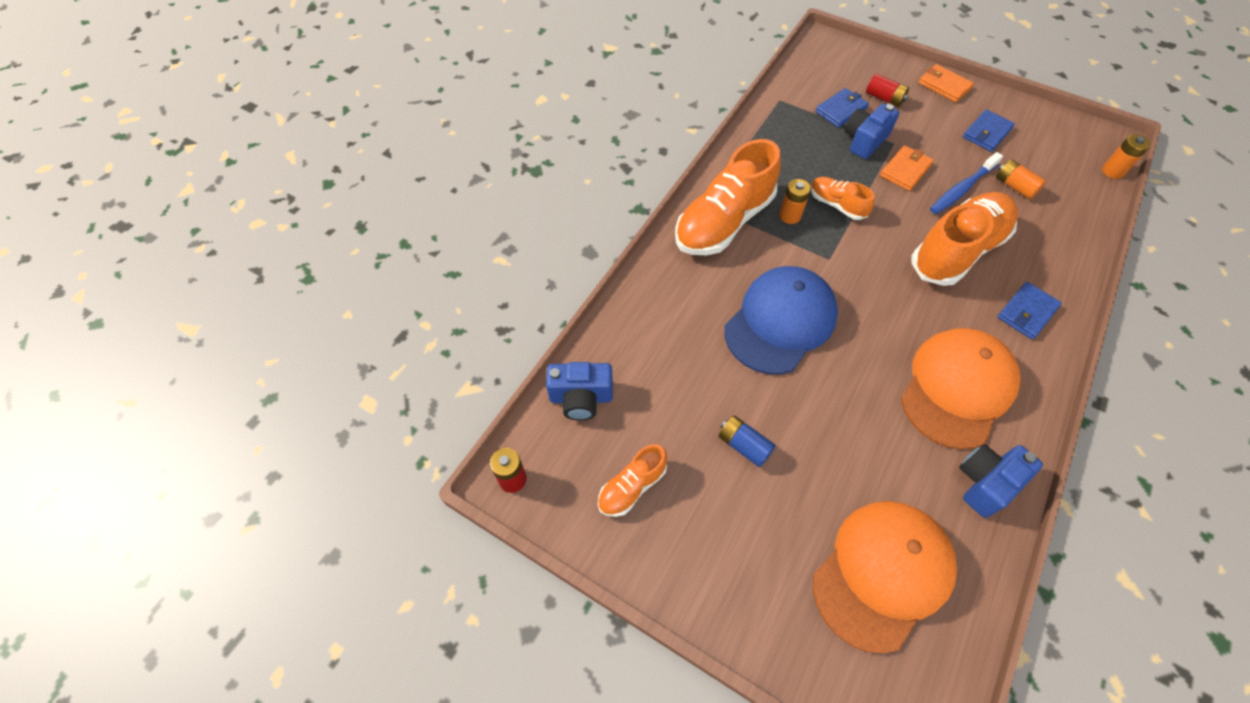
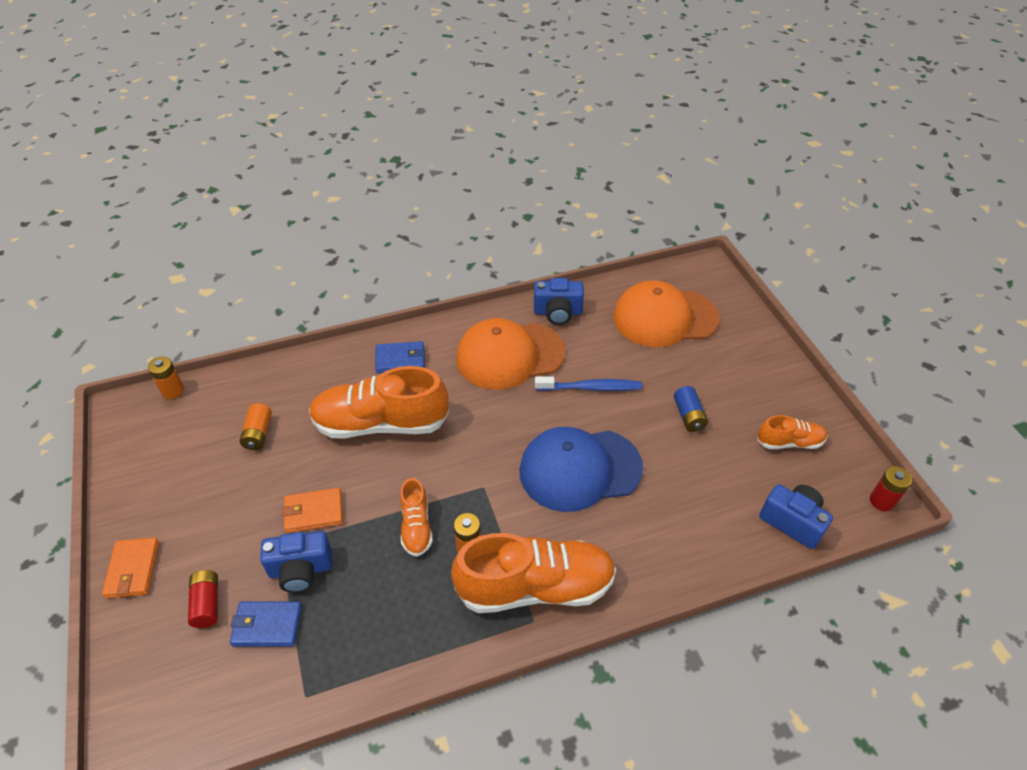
camera: 140 degrees left, 10 degrees down
blue toothbrush [930,152,1003,214] -> blue toothbrush moved to [535,376,642,391]
blue wallet [963,109,1015,152] -> none

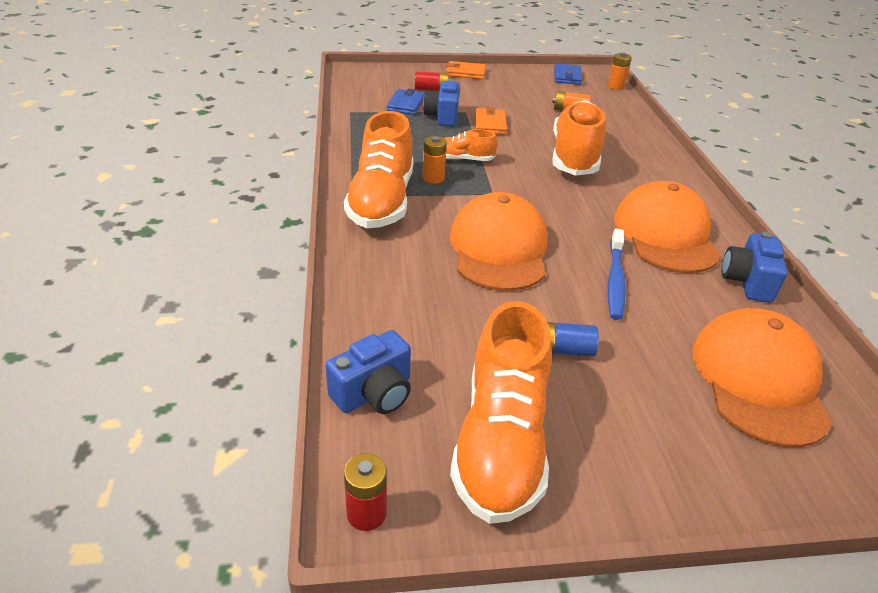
camera: 100 degrees right, 10 degrees down
blue wallet [375,341,425,373] -> blue wallet moved to [554,63,582,85]
blue cap [519,427,643,512] -> orange cap [450,192,548,291]
orange shoe [757,415,827,449] -> orange shoe [450,301,552,524], size x2.00

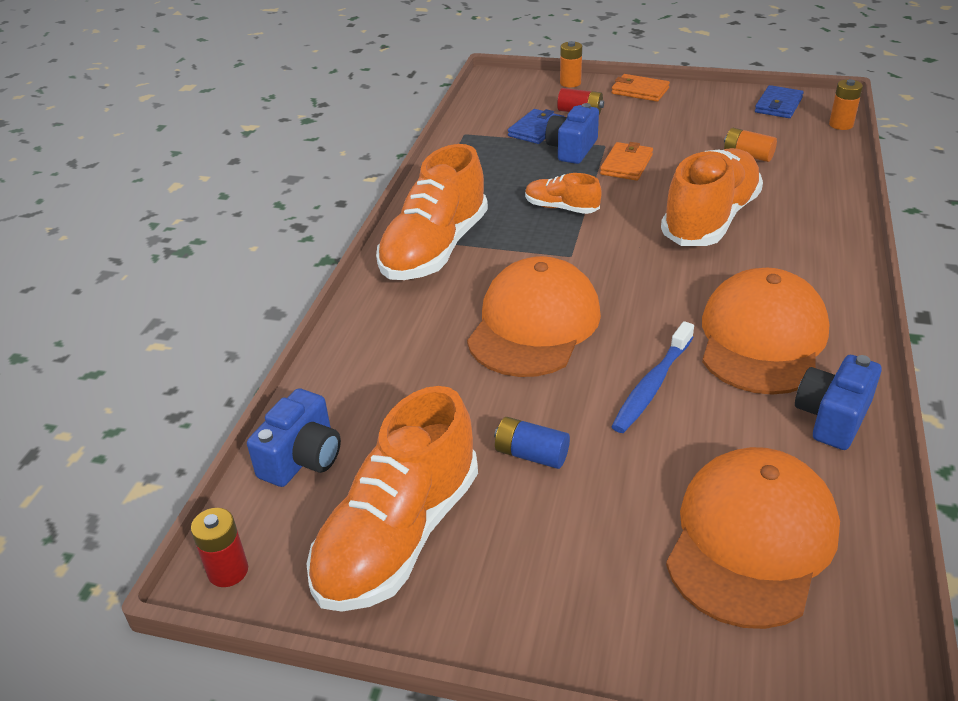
camera: 25 degrees right, 0 degrees up
blue camera [325,330,411,414] -> blue camera turned 45 degrees counterclockwise [247,388,341,487]
orange battery [422,136,447,184] -> orange battery moved to [560,41,582,87]

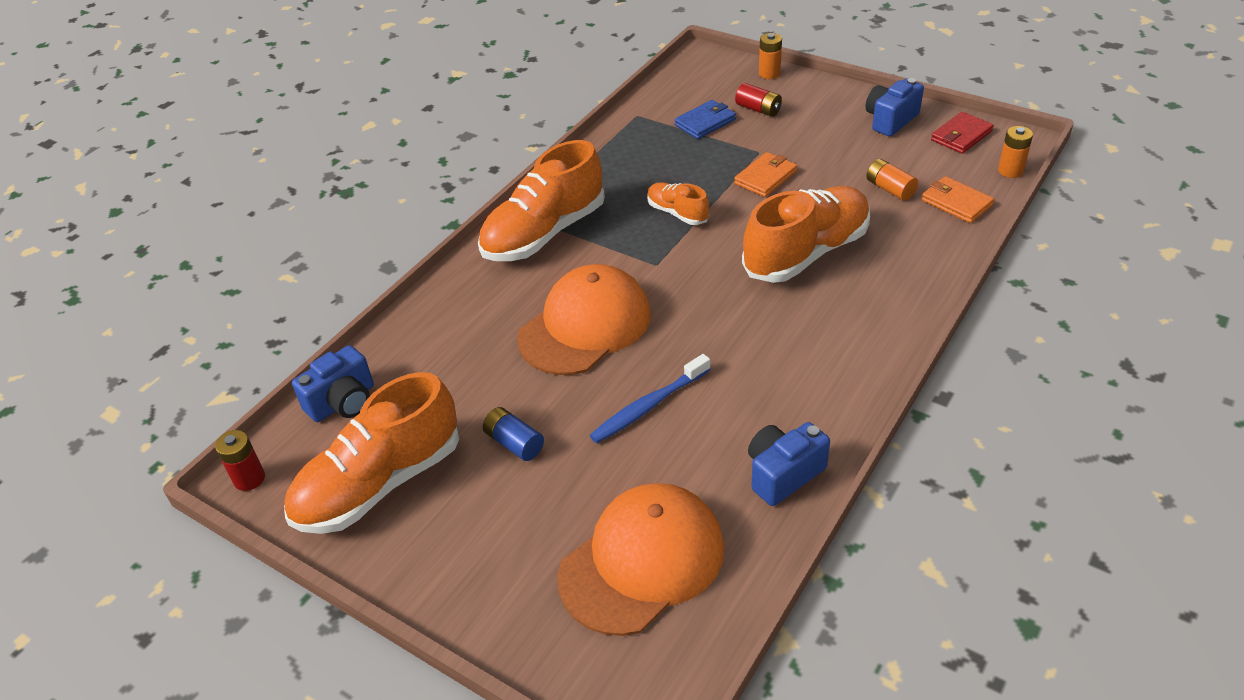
camera: 20 degrees right, 5 degrees up
blue camera [545,103,599,164] -> blue camera moved to [865,78,924,136]
orange wallet [611,74,670,102] -> orange wallet moved to [922,176,994,223]
orange cap [702,268,830,395] -> none
blue wallet [755,85,804,118] -> red wallet [931,112,994,154]

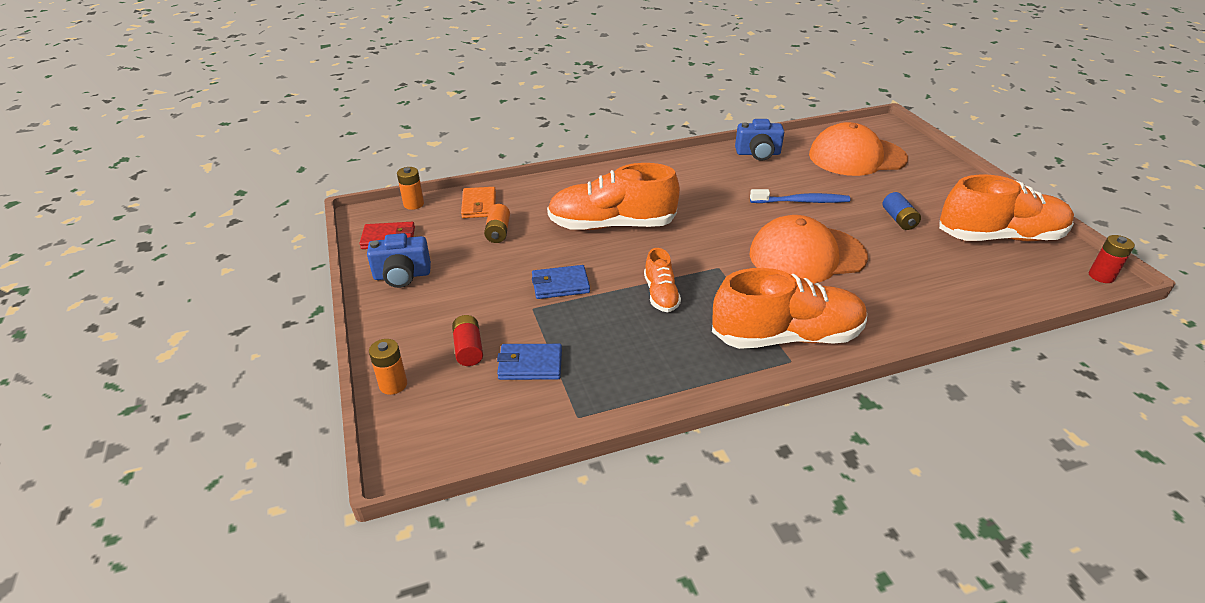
camera: 145 degrees left, 5 degrees down
blue camera [292,345,374,422] -> none
orange wallet [734,152,797,197] -> blue wallet [532,265,590,299]

